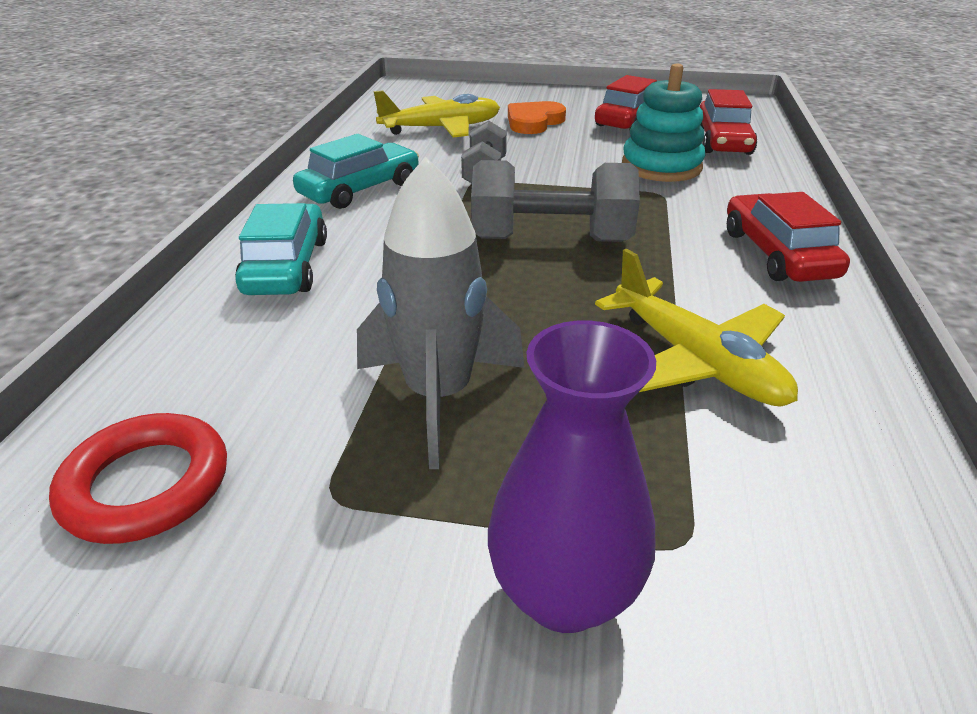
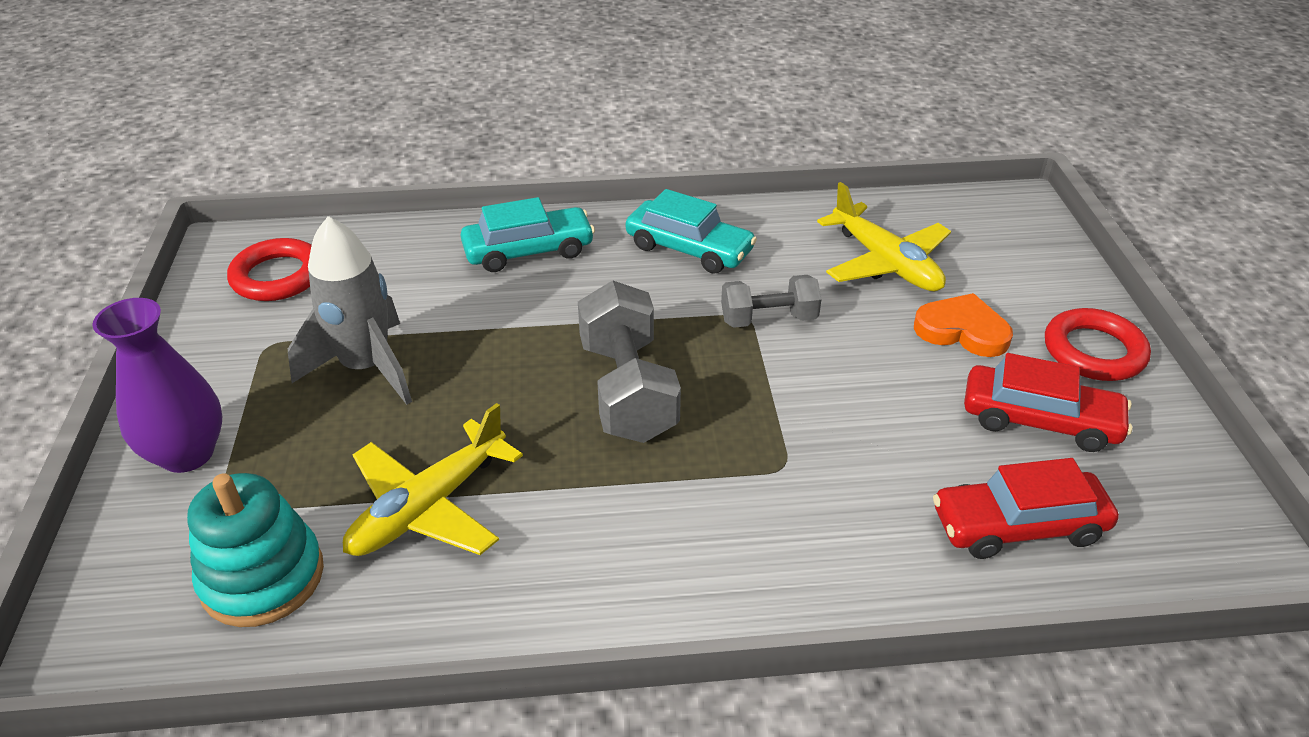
camera: 75 degrees right, 5 degrees up
turquoise stacking toy [622,63,705,182] -> turquoise stacking toy moved to [187,473,324,627]
red car [727,192,850,282] -> none
none -> red ring [1045,308,1151,381]

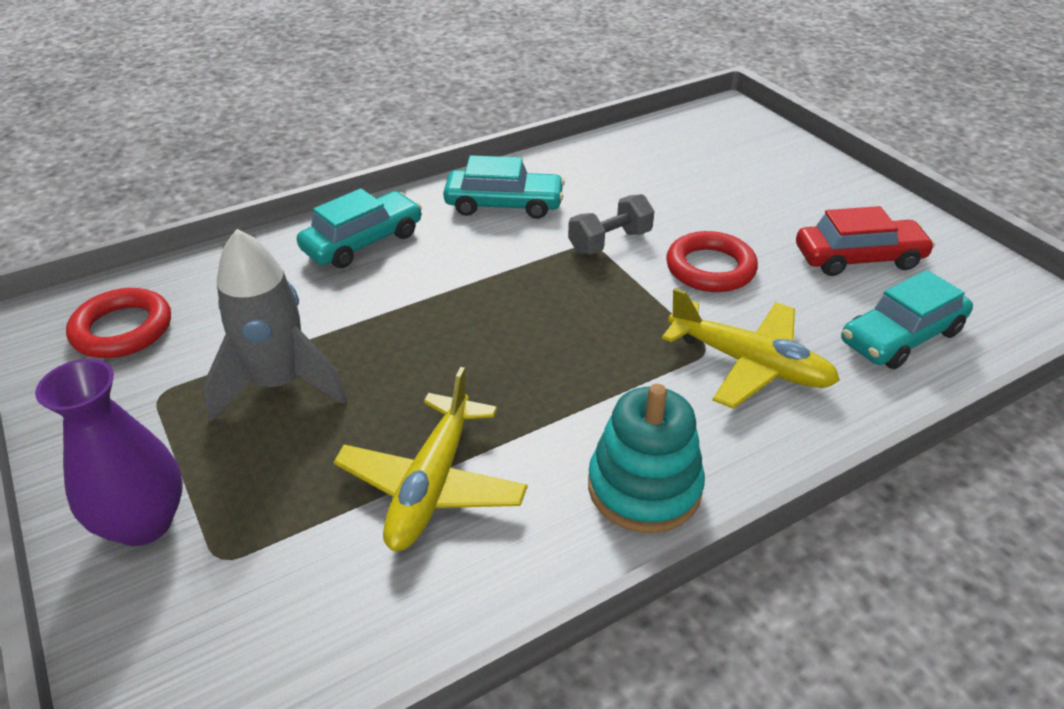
camera: 25 degrees left, 0 degrees up
turquoise stacking toy [187,473,324,627] -> turquoise stacking toy moved to [588,384,705,533]
grey dumbbell [578,281,681,443] -> none
yellow plane [817,182,951,291] -> yellow plane moved to [662,288,840,409]
orange heart [914,293,1013,357] -> none
red car [933,458,1119,559] -> turquoise car [841,270,973,369]
red ring [1045,308,1151,381] -> red ring moved to [666,231,758,292]

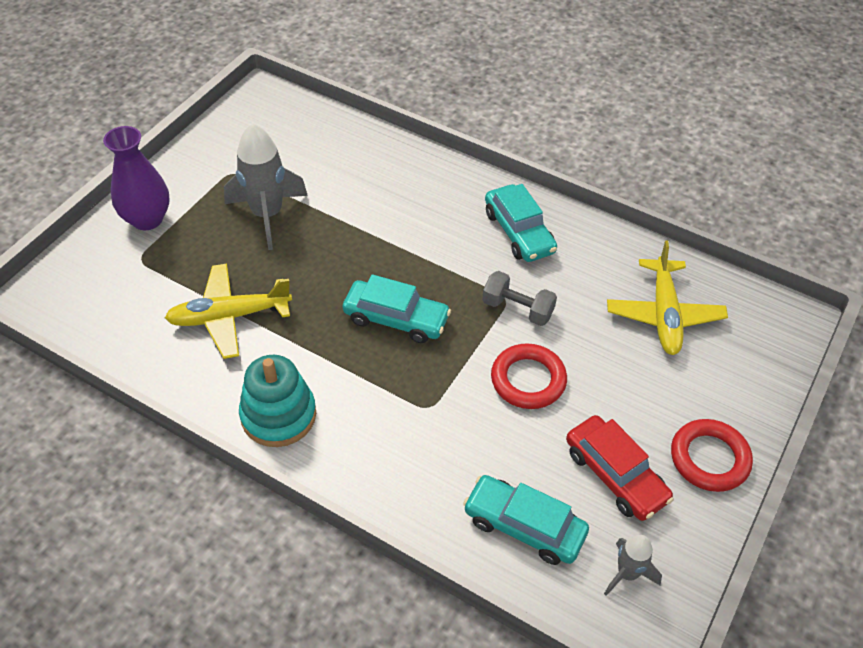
camera: 60 degrees right, 10 degrees up
red ring [66,288,171,358] -> red ring moved to [671,419,753,492]
turquoise car [297,188,422,268] -> turquoise car moved to [343,274,451,343]
yellow plane [662,288,840,409] -> yellow plane moved to [607,240,728,355]
none -> grey rocket [604,535,662,596]

